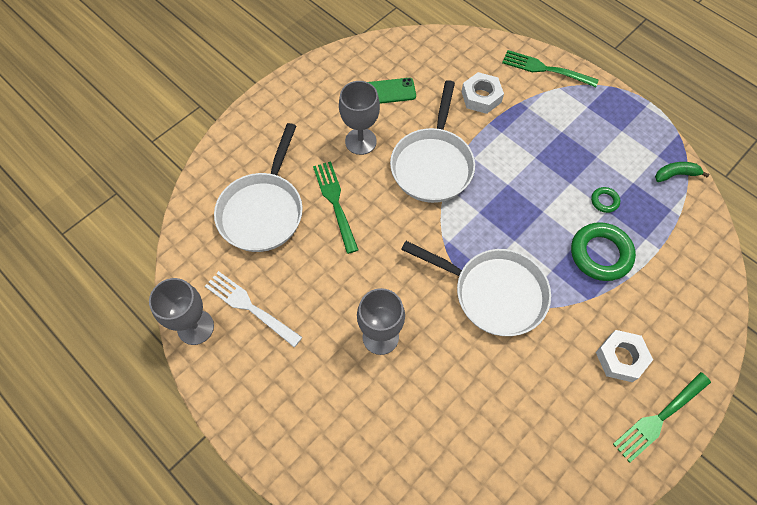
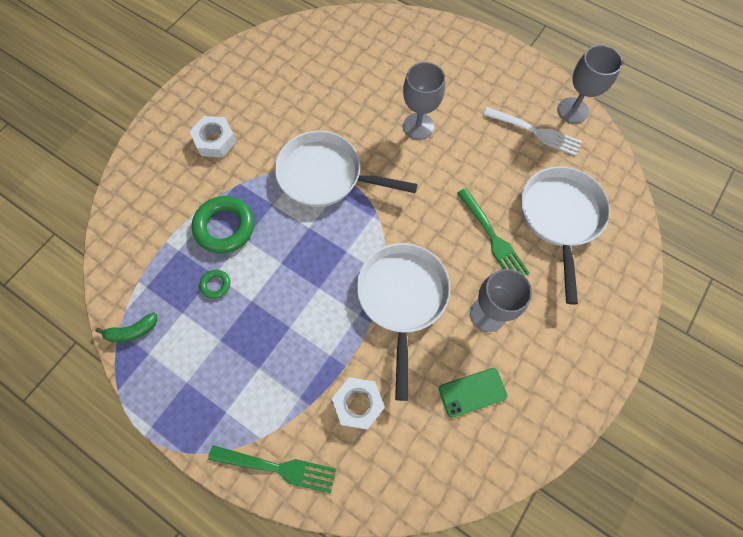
camera: 170 degrees right, 5 degrees up
green fork [613,372,711,463] -> none

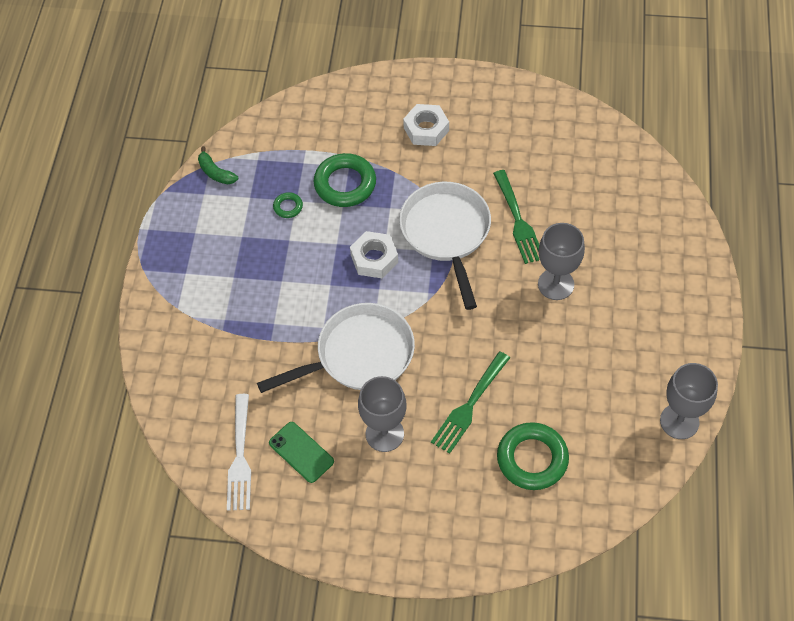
camera: 65 degrees right, 10 degrees down
green fork [208,445,336,493] -> green fork moved to [493,170,539,264]
white nut [332,377,385,430] -> white nut moved to [350,231,398,278]
white fork [483,107,582,156] -> white fork moved to [227,394,251,511]
white pan [521,166,610,305] -> green ring [497,422,569,490]

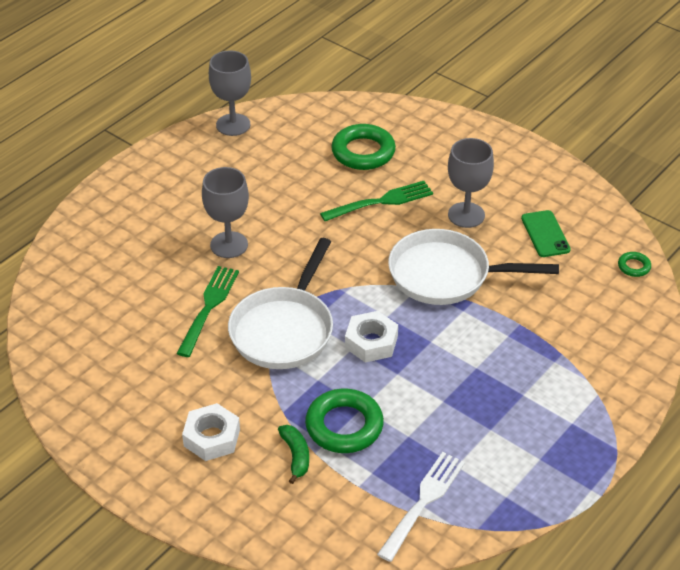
camera: 150 degrees left, 15 degrees down
green banana [198,146,238,184] -> green banana moved to [278,425,309,484]
white fork [227,394,251,511] -> white fork moved to [377,452,465,562]
green ring [273,192,303,218] -> green ring moved to [618,252,651,277]

